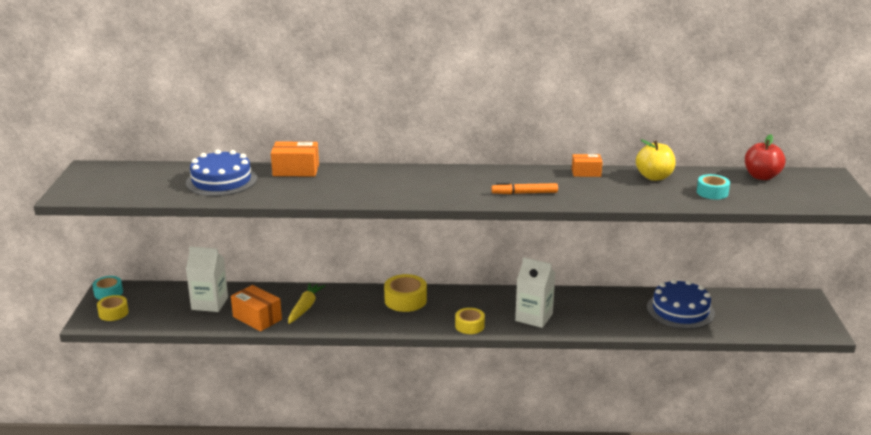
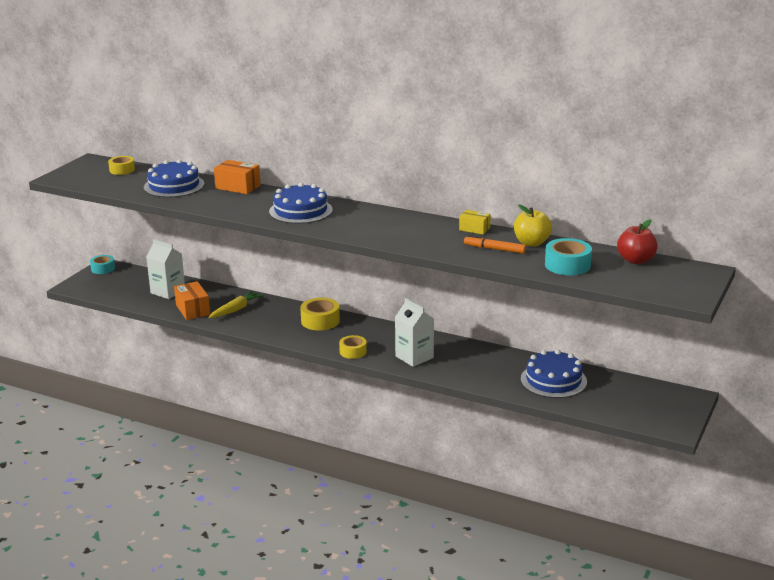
camera: 25 degrees right, 0 degrees up
yellow tape [97,295,129,321] -> yellow tape moved to [108,156,135,175]
orange marker [491,183,558,194] -> orange marker moved to [464,235,526,254]
orange box [572,154,603,177] -> yellow box [459,210,491,235]
turquoise tape [697,174,730,200] -> turquoise tape [545,238,592,275], size x1.50
none -> blue cake [269,183,333,224]

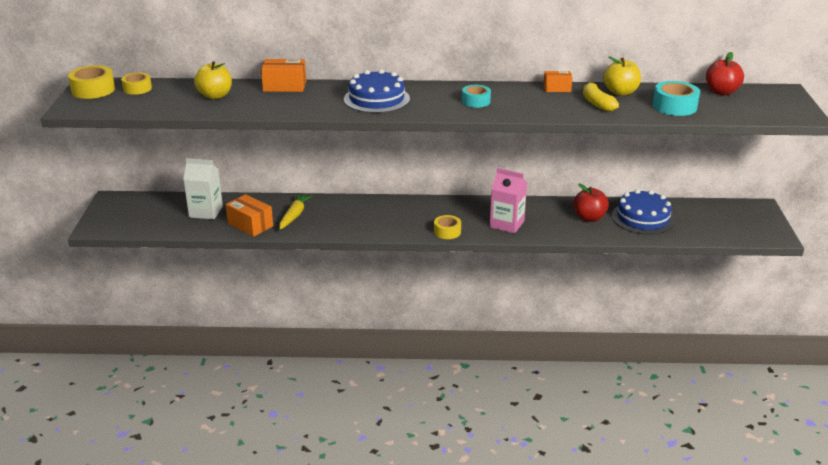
camera: 25 degrees left, 5 degrees up
turquoise tape [90,255,115,274] -> turquoise tape moved to [462,85,491,108]
blue cake [144,159,205,197] -> yellow apple [194,61,232,99]
yellow tape [300,298,340,330] -> yellow tape moved to [68,65,115,99]
white carton [395,298,434,367] -> pink carton [490,168,527,234]
yellow box [459,210,491,235] -> orange box [543,71,572,92]
orange marker [464,235,526,254] -> yellow banana [583,82,619,112]
none -> red apple [573,184,609,222]

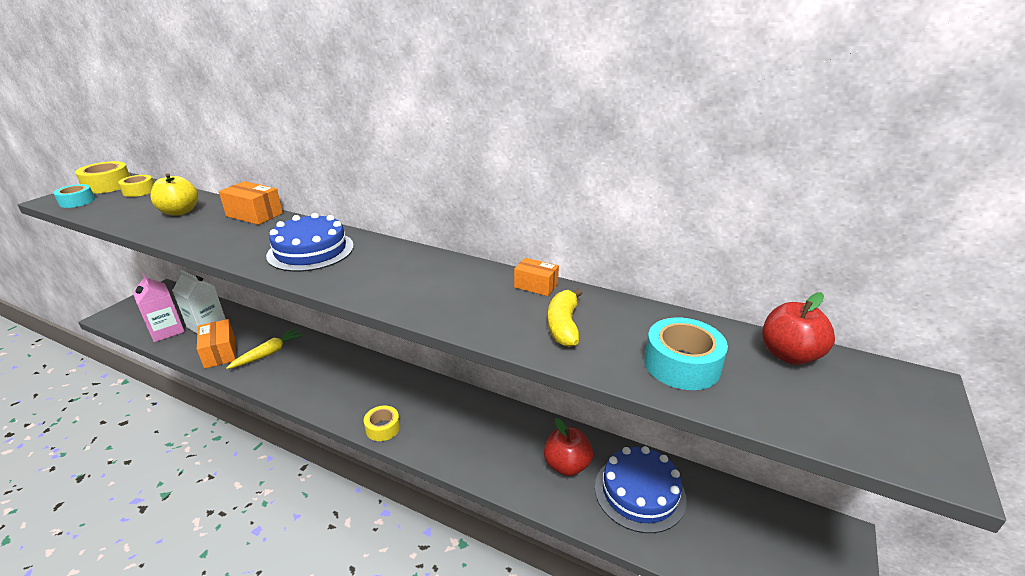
camera: 25 degrees right, 0 degrees up
turquoise tape [462,85,491,108] -> turquoise tape moved to [54,184,95,208]
pink carton [490,168,527,234] -> pink carton moved to [133,273,185,342]
yellow apple [604,57,641,96] -> none

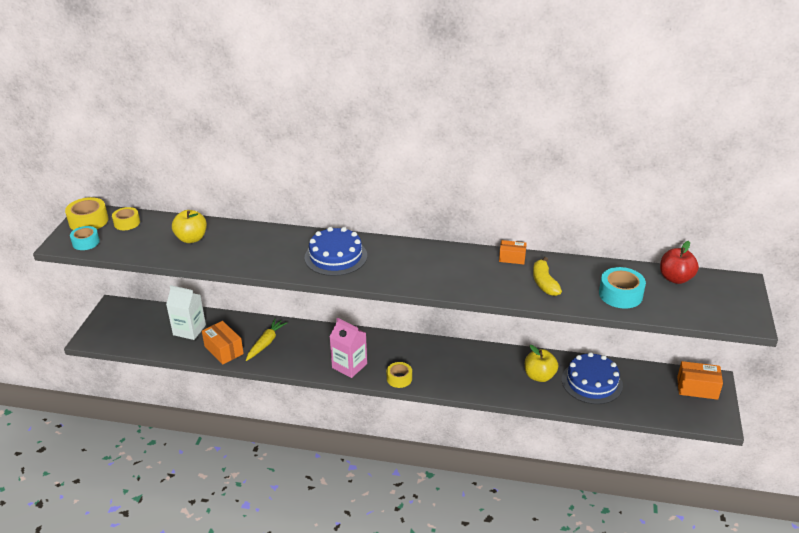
camera: 15 degrees left, 5 degrees up
pink carton [133,273,185,342] -> pink carton moved to [330,318,367,378]
orange box [219,181,283,225] -> orange box moved to [677,361,723,400]
red apple [544,418,593,476] -> yellow apple [525,345,558,382]

